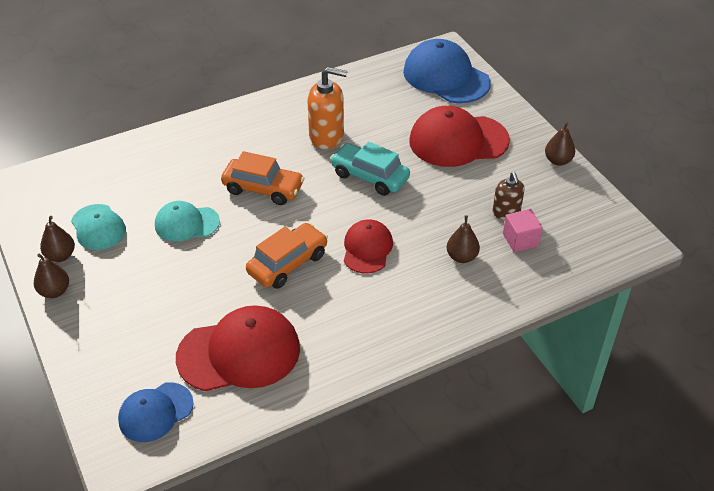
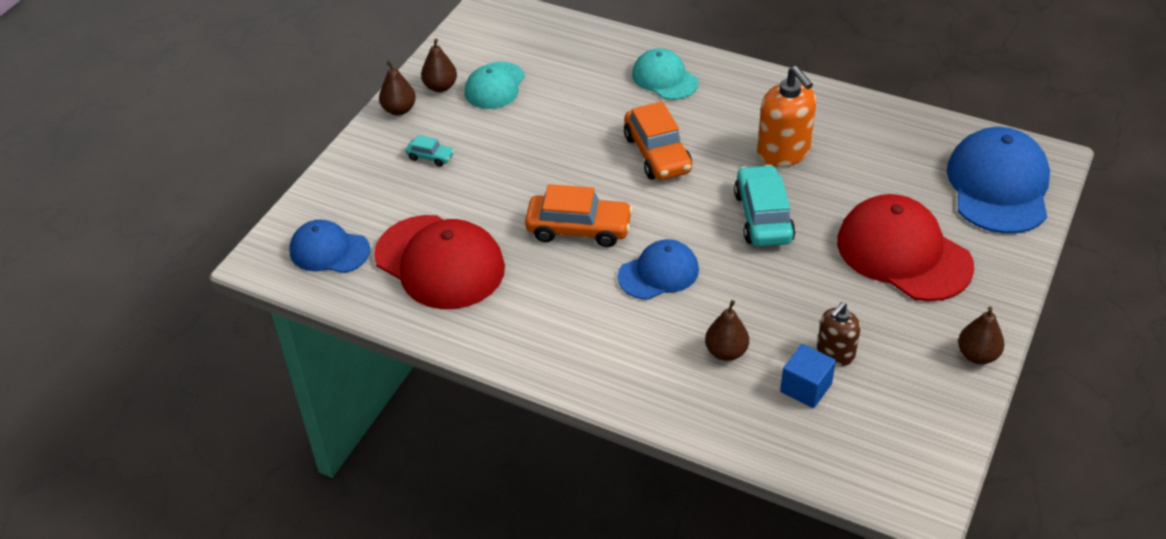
camera: 55 degrees right, 0 degrees up
turquoise cap [155,201,220,242] -> turquoise cap moved to [632,48,699,100]
red cap [344,219,393,273] -> blue cap [617,239,699,300]
pink cube [503,209,543,252] -> blue cube [780,344,836,408]
none -> turquoise car [405,135,454,167]

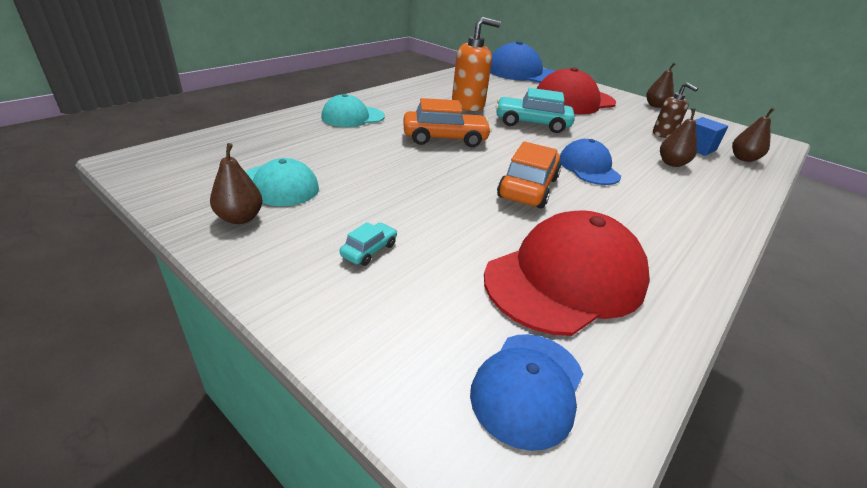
camera: 80 degrees left, 10 degrees down
brown pear [379,61,416,115] -> brown pear moved to [732,108,775,162]

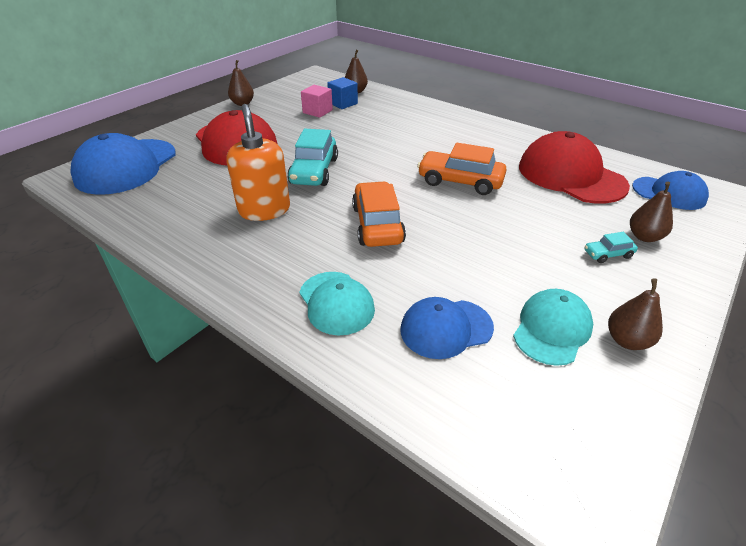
camera: 90 degrees left, 5 degrees up
turquoise car [340,222,397,266] -> turquoise car turned 45 degrees counterclockwise [585,232,638,263]
blue cap [560,139,621,185] -> blue cap moved to [400,297,494,359]
brown soap dispenser [653,83,698,138] -> pink cube [301,85,333,118]
brown pear [660,108,697,167] -> brown pear moved to [630,182,673,242]

